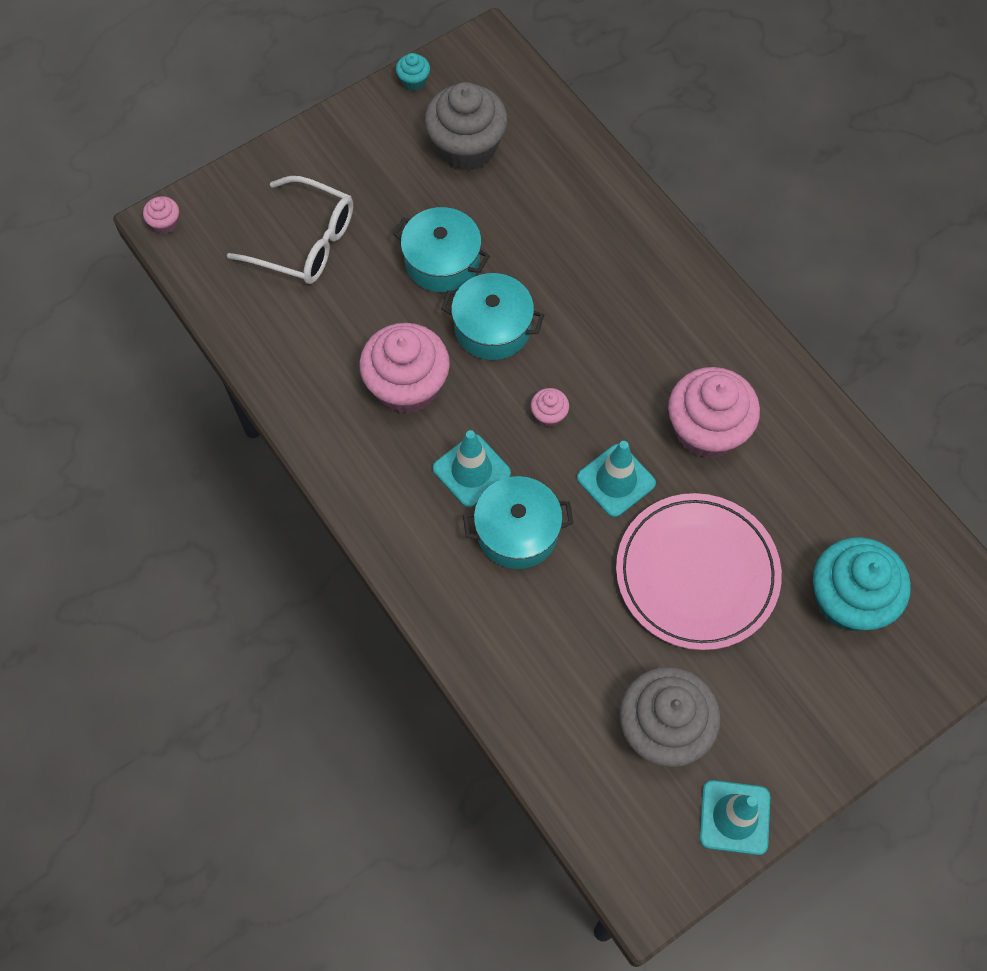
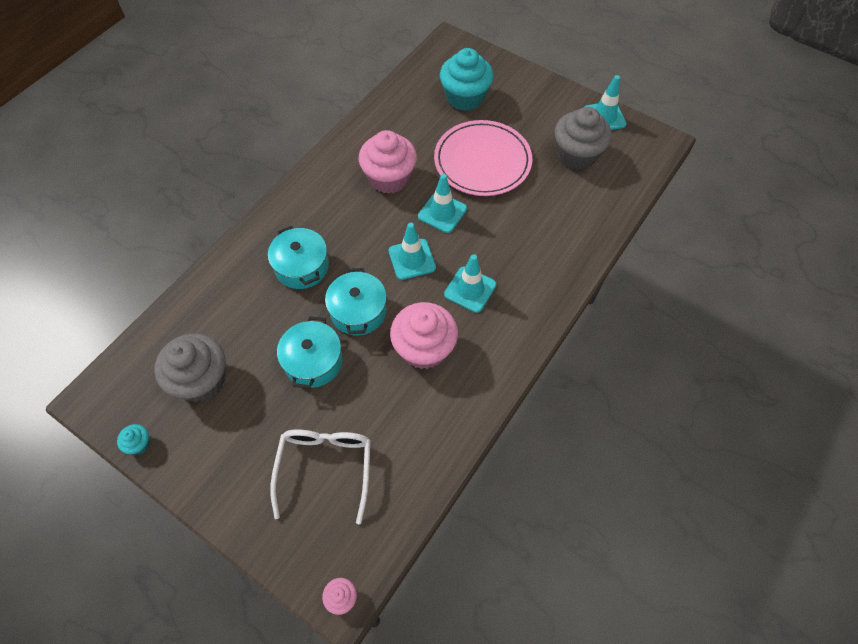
camera: 110 degrees left, 5 degrees down
turquoise pot [463,476,573,569] -> turquoise pot moved to [268,226,329,289]
pink cupcake [531,388,569,427] -> turquoise traffic cone [389,223,436,280]

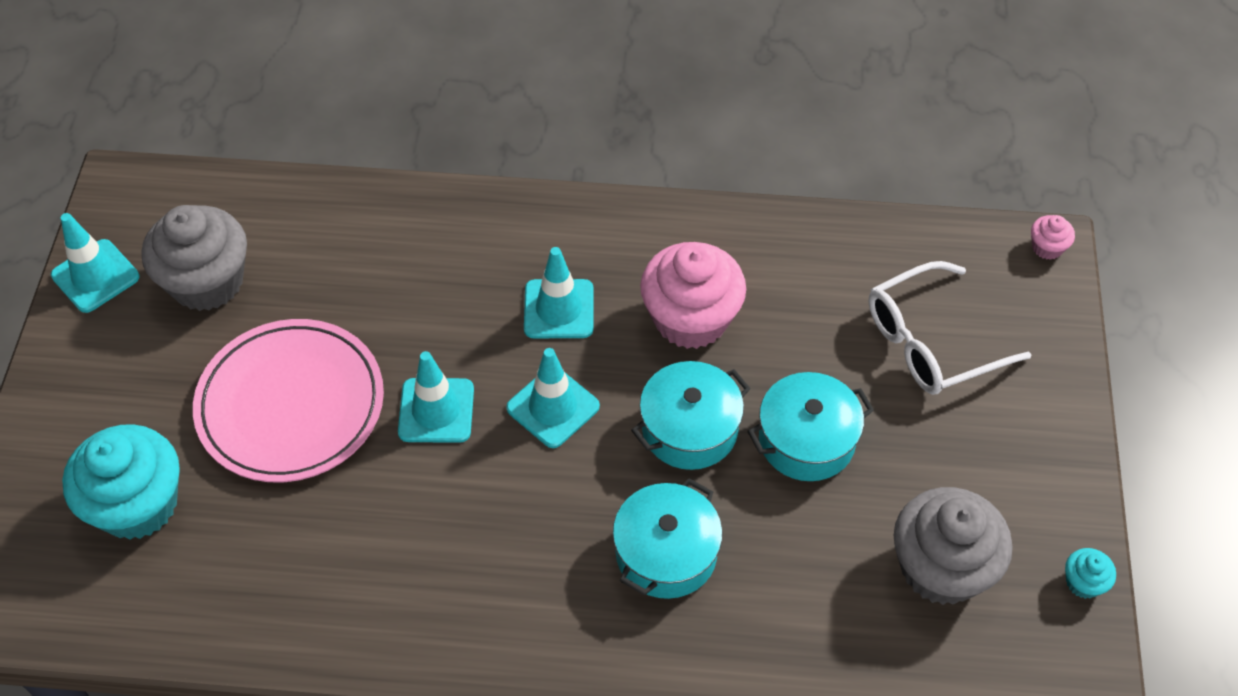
camera: 120 degrees left, 5 degrees down
pink cupcake [359,130,417,194] -> none

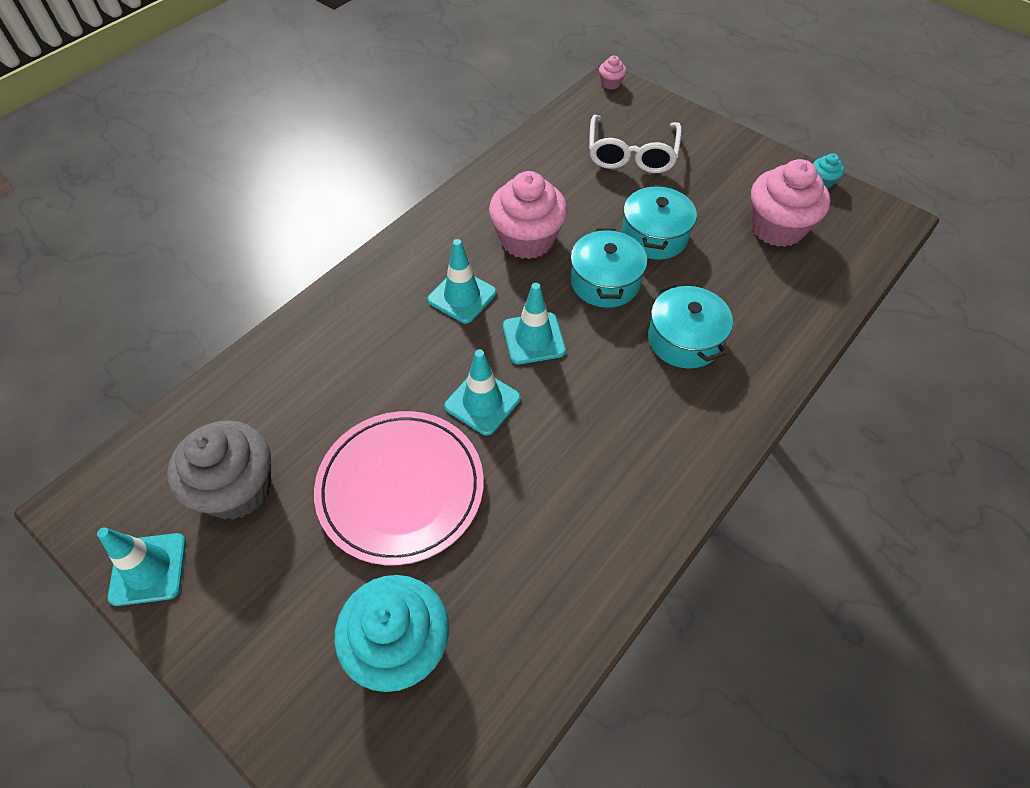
camera: 55 degrees left, 0 degrees up
grey cupcake [894,487,1013,605] -> pink cupcake [751,159,830,247]

